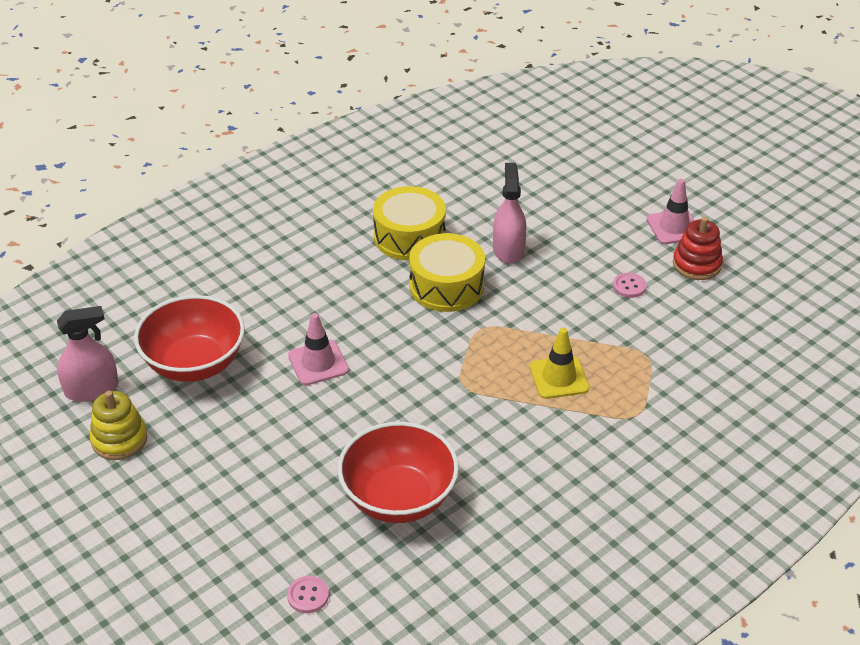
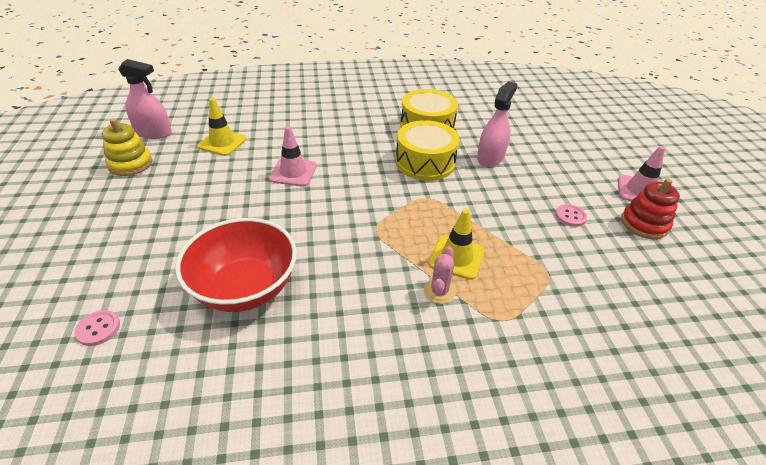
camera: 30 degrees right, 0 degrees up
red bowl [134,295,245,382] -> yellow traffic cone [197,98,247,156]
none -> pink cactus [424,246,456,304]

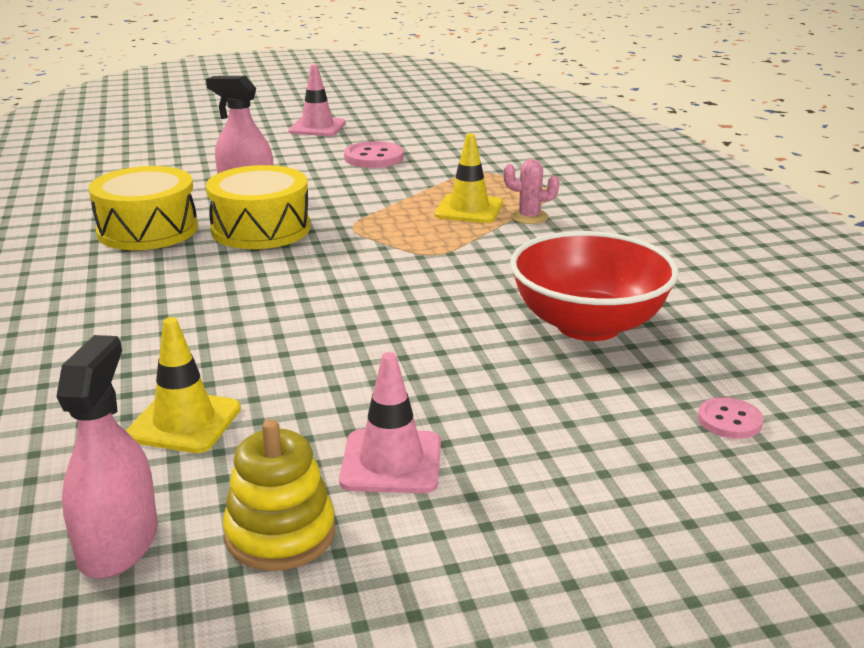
camera: 95 degrees left, 15 degrees down
pink traffic cone [269,126,317,187] -> pink traffic cone moved to [339,352,441,493]
pink button [555,204,587,227] -> pink button [344,141,404,168], size x1.62
red stacking toy [621,178,680,239] -> none

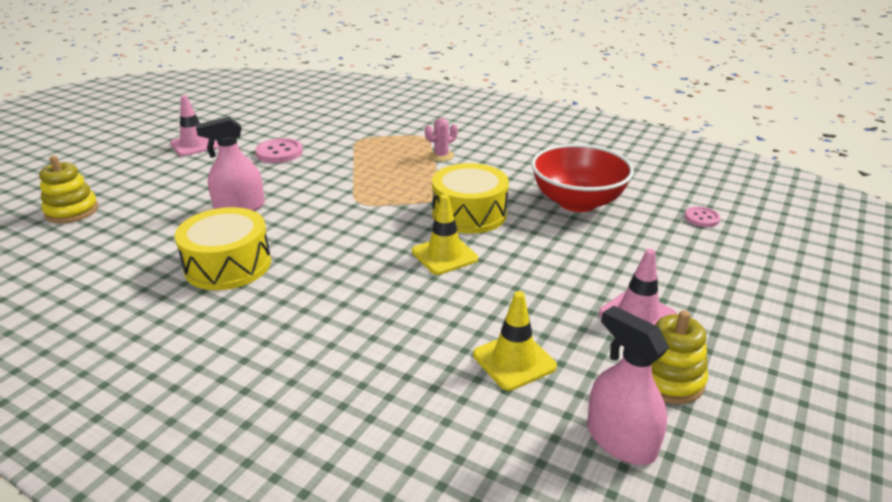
camera: 45 degrees left, 5 degrees up
yellow drum [206,165,310,249] -> yellow drum moved to [432,163,509,234]
yellow traffic cone [435,134,503,223] -> yellow traffic cone moved to [412,194,478,275]
none -> yellow stacking toy [39,156,98,223]

